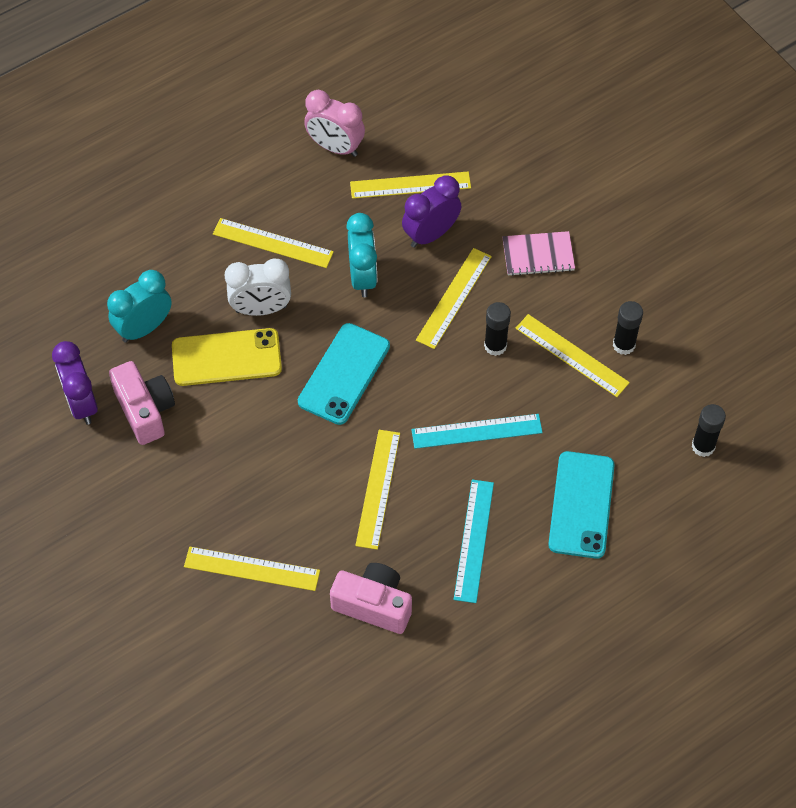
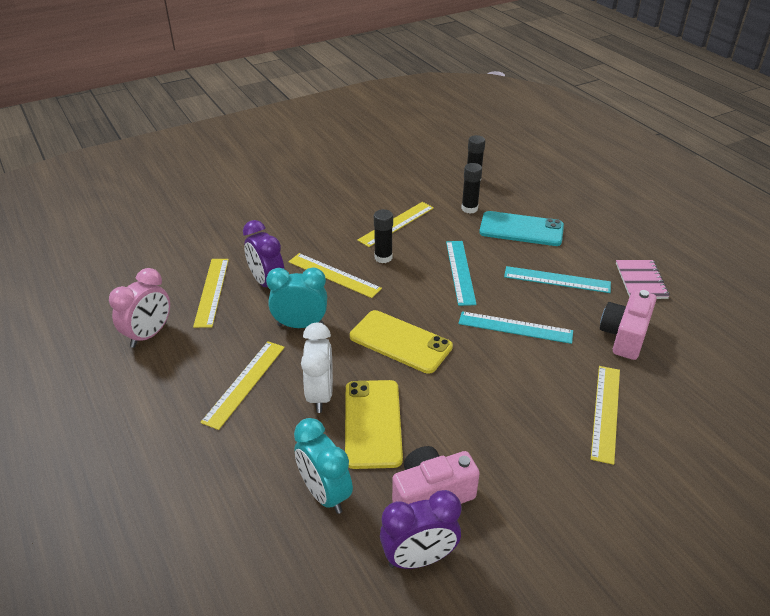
camera: 85 degrees left, 20 degrees down
turquoise phone [298,323,390,425] -> yellow phone [350,310,453,374]
yellow ruler [355,430,400,550] -> turquoise ruler [458,311,573,344]
pink notebook [502,231,575,276] -> pink notebook moved to [616,260,669,299]
black glue stick [613,301,643,355] -> black glue stick moved to [461,163,482,214]

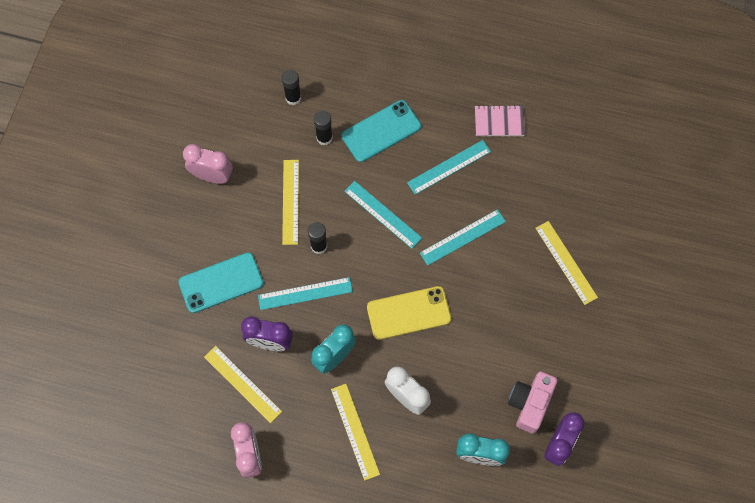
camera: 45 degrees left, 30 degrees up
yellow ruler [289,253,382,298] -> turquoise ruler [258,277,353,310]
yellow phone [345,380,403,469] -> none
pink camera [600,289,657,360] -> none
pink notebook [616,260,669,299] -> pink notebook turned 45 degrees counterclockwise [475,105,525,136]
none -> turquoise phone [178,252,263,313]
none -> pink clock [183,144,233,184]

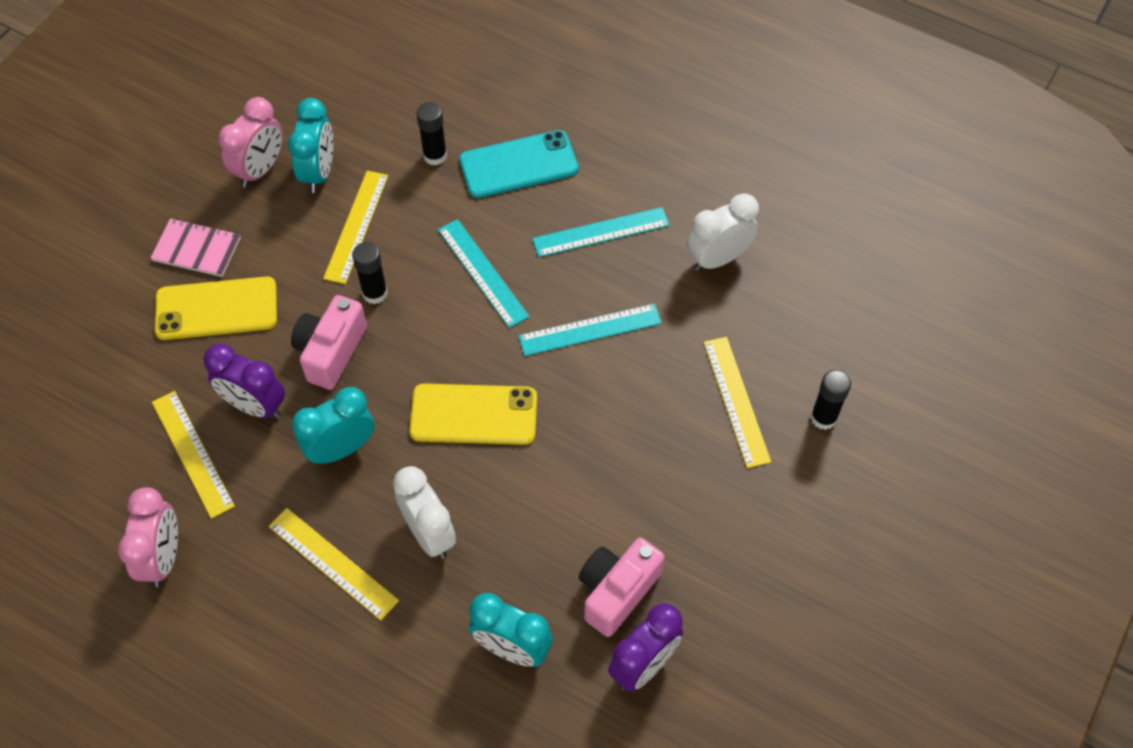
camera: 15 degrees right, 10 degrees down
turquoise phone [178,252,263,313] -> yellow phone [155,276,277,340]
pink clock [183,144,233,184] -> pink clock turned 90 degrees clockwise [218,97,283,188]
turquoise ruler [258,277,353,310] -> pink camera [291,295,367,390]
black glue stick [282,69,301,105] -> black glue stick moved to [811,370,851,430]
yellow ruler [331,384,380,481] -> yellow ruler turned 45 degrees counterclockwise [269,508,399,620]
pink notebook [475,105,525,136] -> pink notebook moved to [150,218,241,277]
none -> turquoise clock [288,98,333,193]
none -> white clock [687,193,759,271]

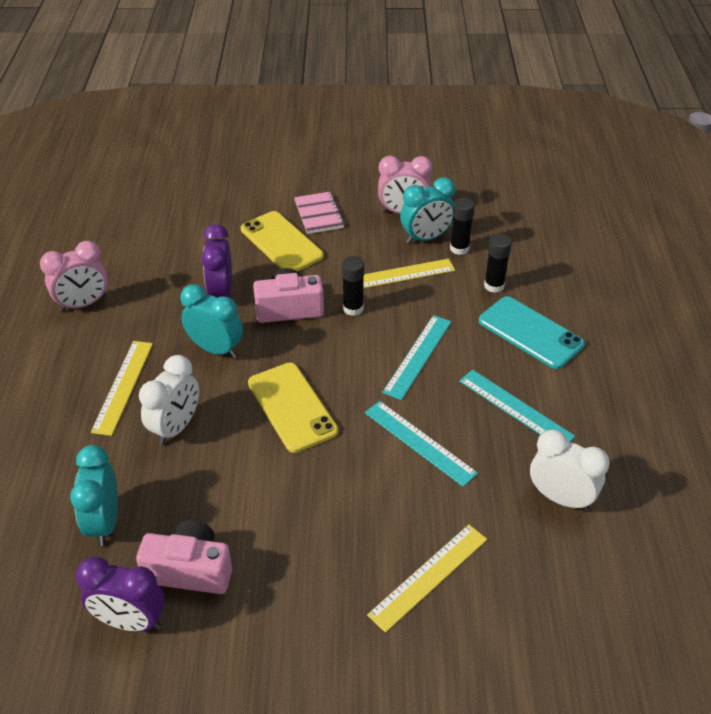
camera: 60 degrees right, 15 degrees down
yellow ruler [152,391,235,519] -> none
black glue stick [811,370,851,430] -> black glue stick moved to [450,198,475,255]

